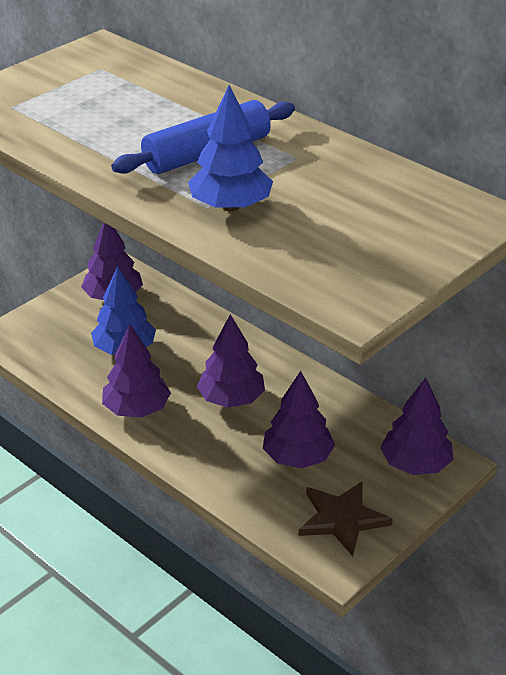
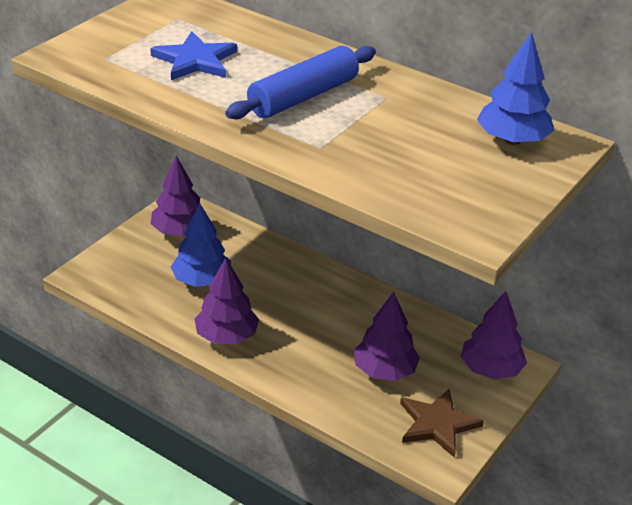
camera: 10 degrees left, 0 degrees up
blue tree [188,85,273,211] -> blue tree moved to [477,32,555,145]
purple tree [197,314,265,408] -> none
none -> blue star [150,31,237,80]

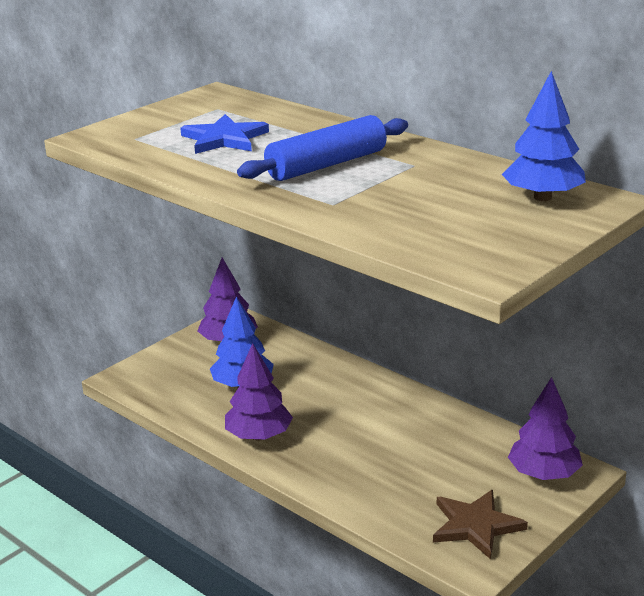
camera: 10 degrees right, 10 degrees down
purple tree [354,292,420,381] -> none

